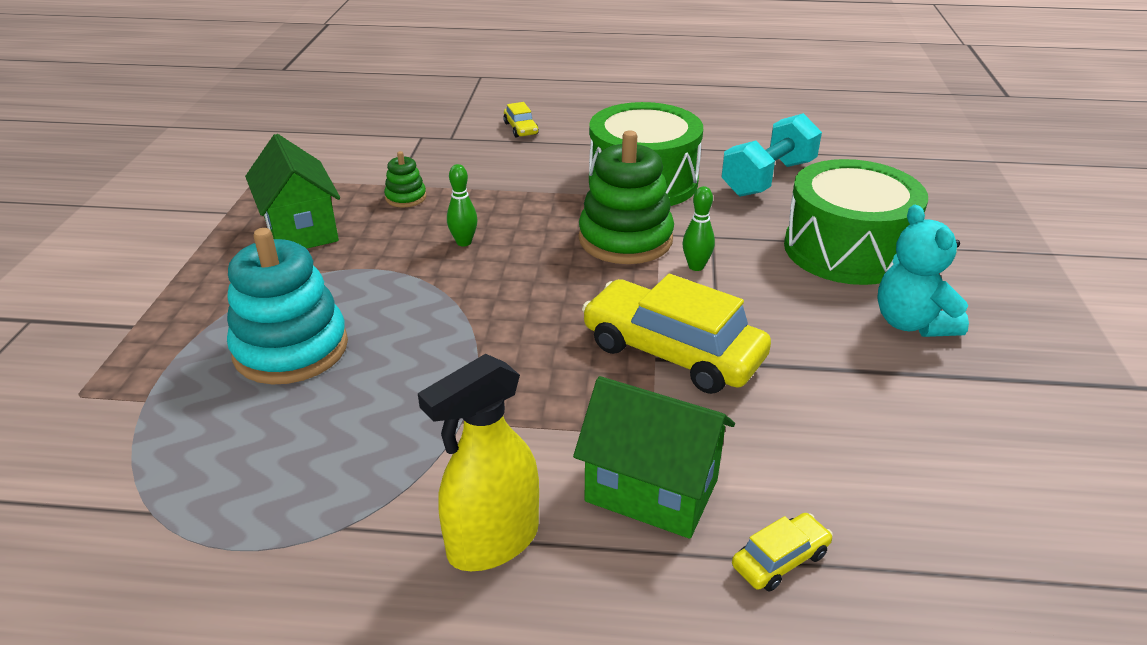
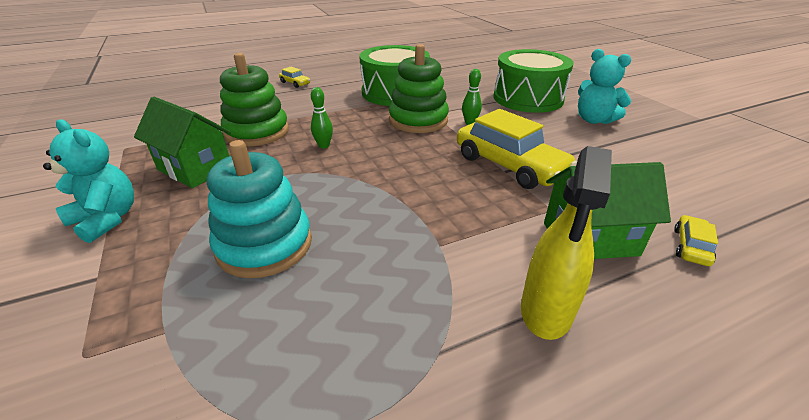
camera: 30 degrees left, 0 degrees up
green stacking toy [384,151,426,207] -> green stacking toy [220,53,289,146], size x2.14
yellow car [582,274,771,394] -> yellow car turned 135 degrees counterclockwise [457,109,577,189]
turquoise dumbbell [721,113,822,197] -> none
none -> turquoise teddy bear [43,119,134,243]

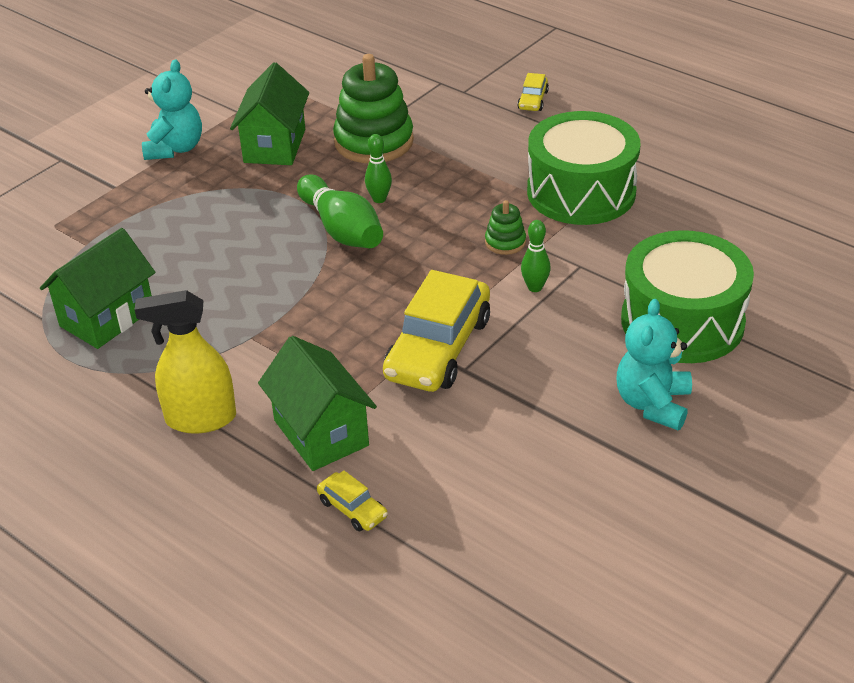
camera: 65 degrees right, 5 degrees up
turquoise stacking toy [207,140,312,278] -> none
green stacking toy [389,44,449,133] -> green stacking toy [485,200,526,255], size x0.47
yellow car [674,215,718,266] -> yellow car turned 45 degrees clockwise [317,470,388,531]
none -> green house [40,228,155,349]
none -> green bowling pin [297,174,383,248]

